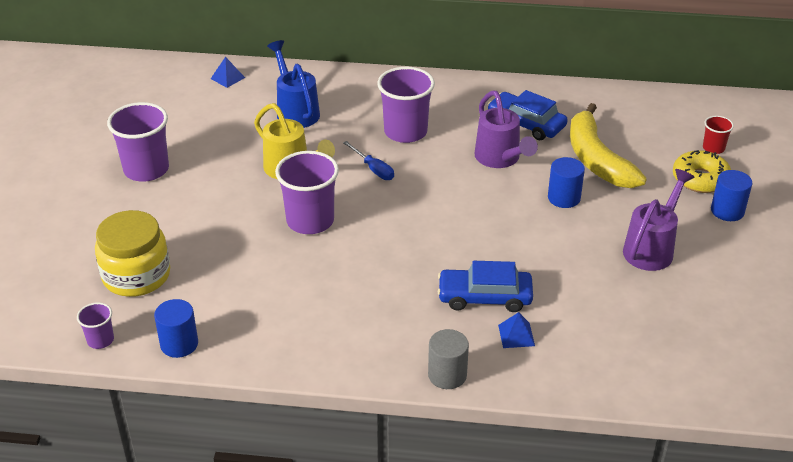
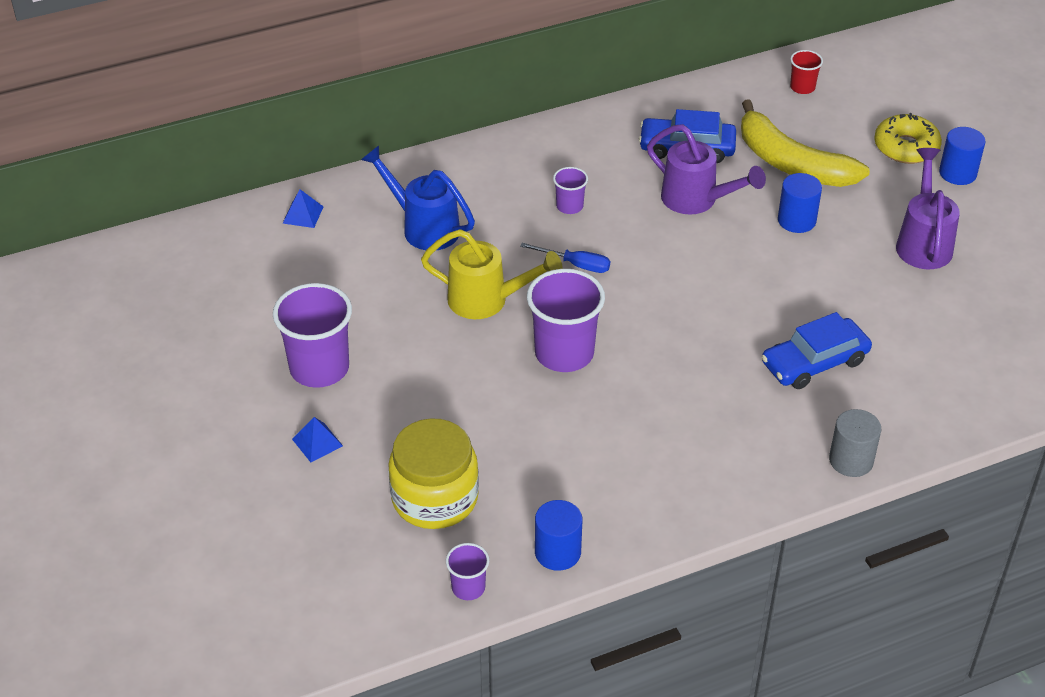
camera: 30 degrees left, 5 degrees up
purple cup [377,67,435,143] -> purple cup [553,167,588,214], size x0.50
blue pyramid [498,312,535,348] -> blue pyramid moved to [292,417,343,462]
red cup [703,116,734,154] -> red cup moved to [790,50,823,94]

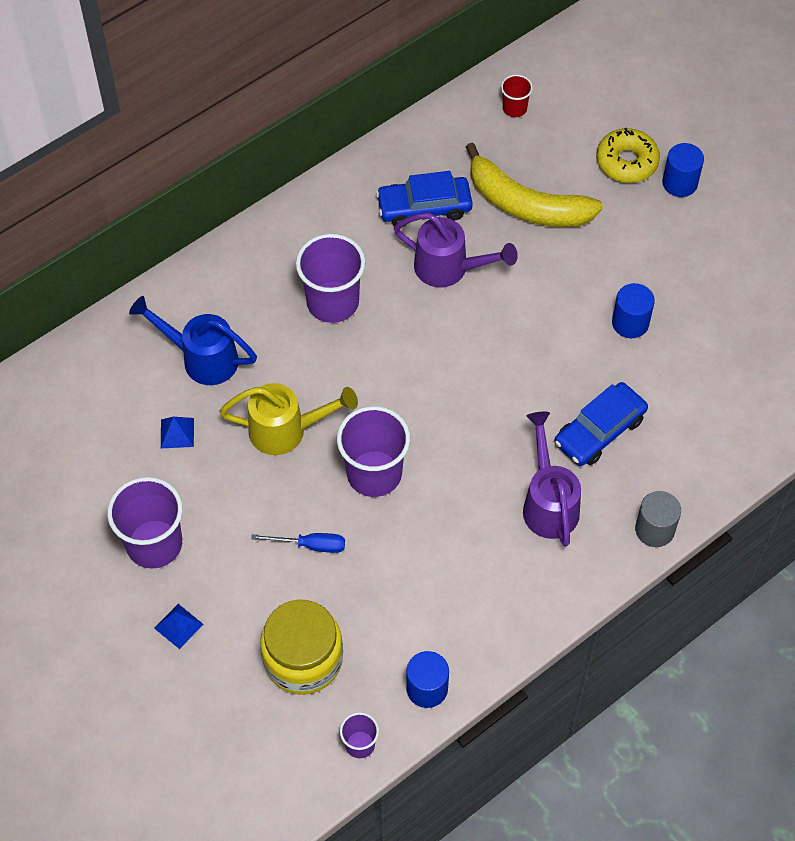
camera: 15 degrees left, 15 degrees up
blue pyramid [282,189,323,228] -> blue pyramid moved to [161,417,194,448]
blue screwdriver [520,243,610,273] -> blue screwdriver moved to [251,533,345,553]
purple cup [553,167,588,214] -> purple cup [296,234,366,323], size x2.00
blue cylinder [778,173,822,233] -> blue cylinder moved to [612,283,655,338]
purple watering can [896,148,960,269] -> purple watering can moved to [523,412,581,547]

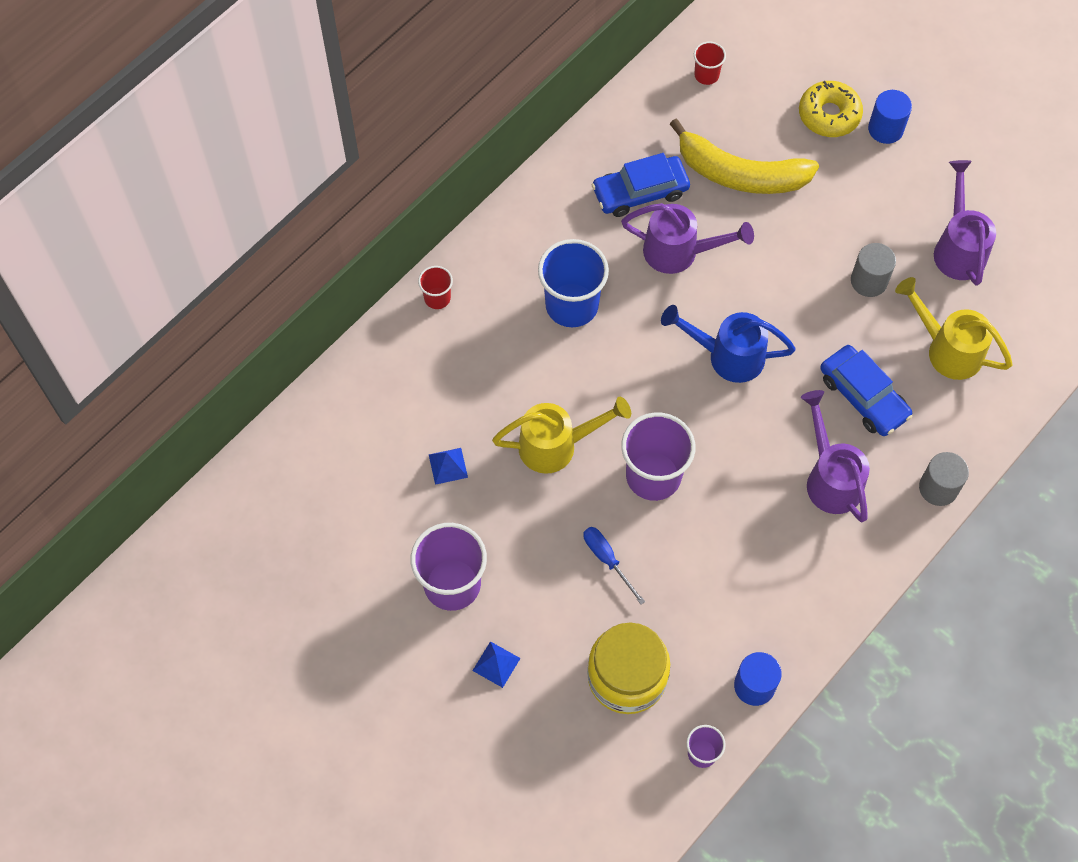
camera: 10 degrees left, 5 degrees up
blue watering can [129,296,257,385] -> blue watering can moved to [661,305,796,383]
blue screwdriver [251,533,345,553] -> blue screwdriver turned 120 degrees counterclockwise [583,527,645,604]
purple cup [296,234,366,323] -> blue cup [538,239,609,327]
blue car [554,382,648,466] -> blue car turned 75 degrees counterclockwise [820,345,912,436]
blue cylinder [612,283,655,338] -> grey cylinder [851,243,896,297]
none -> red cup [418,266,453,309]
none -> yellow watering can [895,277,1013,380]
none -> purple watering can [934,160,996,286]

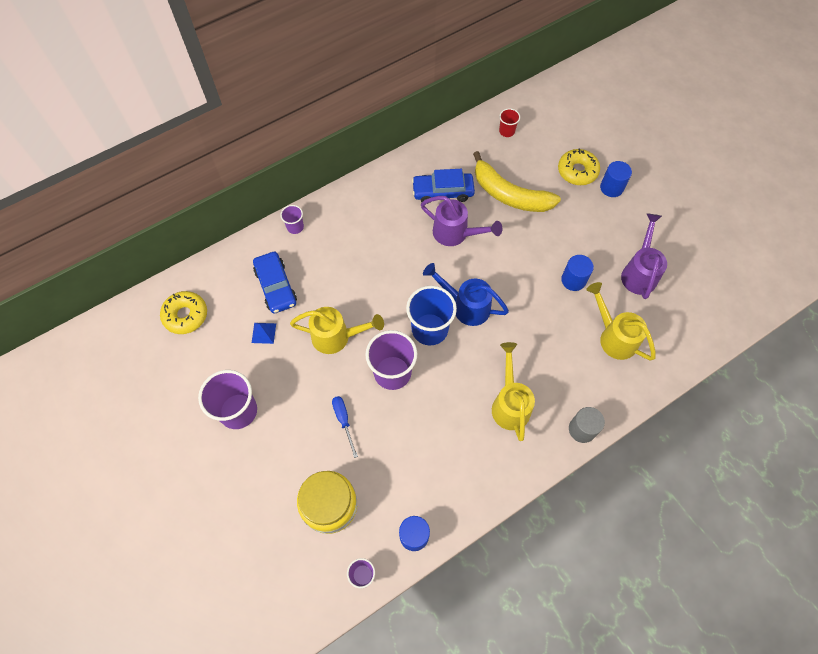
camera: 15 degrees right, 0 degrees up
red cup [418,266,453,309] -> purple cup [280,205,304,234]
blue pyramid [473,641,520,688] -> none
blue cup [538,239,609,327] -> blue cup moved to [406,286,457,345]
purple watering can [801,390,870,522] -> yellow watering can [492,342,535,441]
blue car [820,345,912,436] -> blue car moved to [253,252,297,313]
grey cylinder [851,243,896,297] -> blue cylinder [561,255,594,291]
none -> yellow donut [160,291,207,334]

